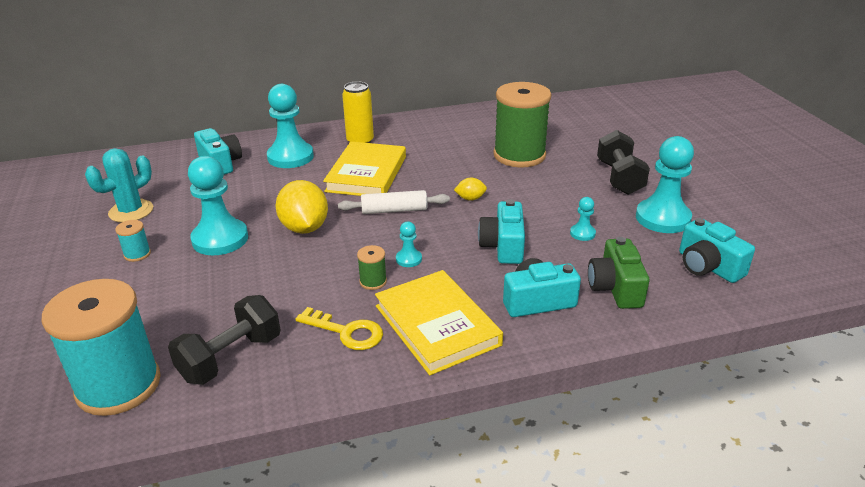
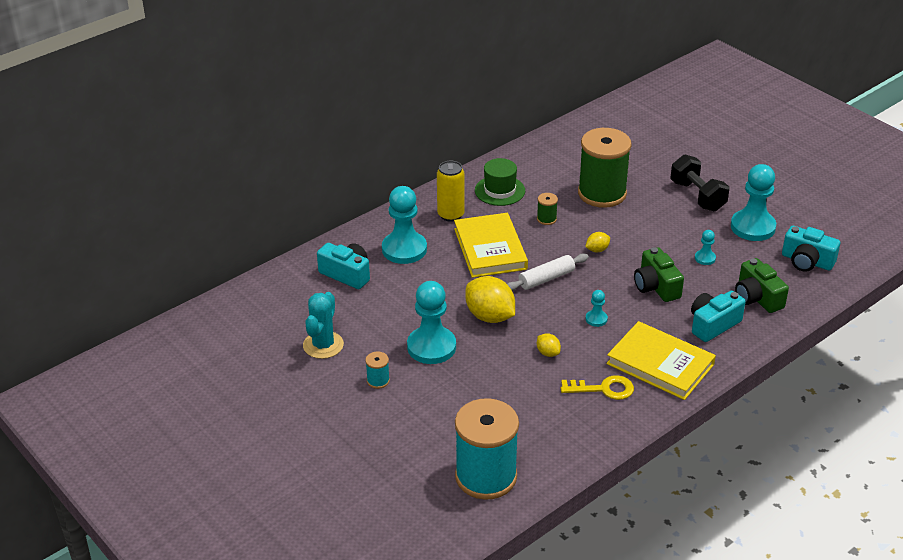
camera: 25 degrees left, 5 degrees up
black dumbbell [168,295,280,385] -> none
green spool [357,245,387,290] -> green spool moved to [537,193,558,225]
turquoise camera [478,199,525,264] -> green camera [634,247,684,302]
none -> green hat [475,158,525,206]
none -> yellow lemon [537,333,561,357]

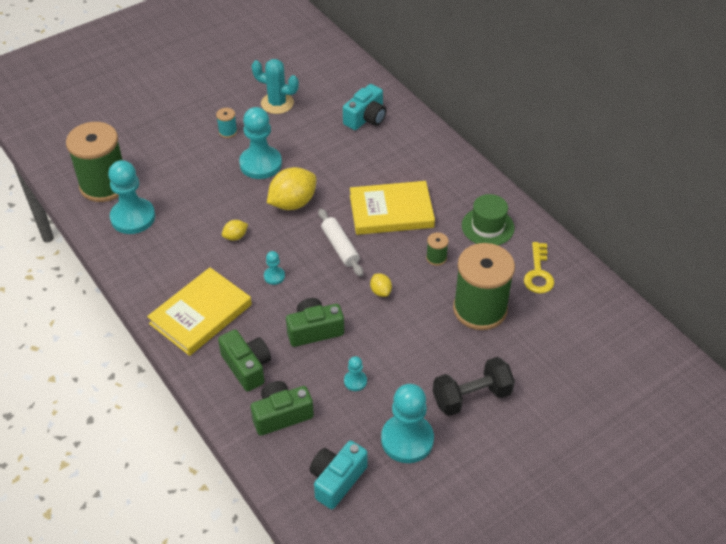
camera: 95 degrees right, 10 degrees up
turquoise pawn [382,186,427,264] -> turquoise pawn moved to [108,160,155,234]
yellow can [437,161,465,222] -> none
turquoise spool [455,398,519,500] -> green spool [66,122,123,202]
yellow key [561,375,634,400] -> yellow key moved to [524,242,554,294]
turquoise camera [691,291,746,342] -> green camera [218,329,271,392]

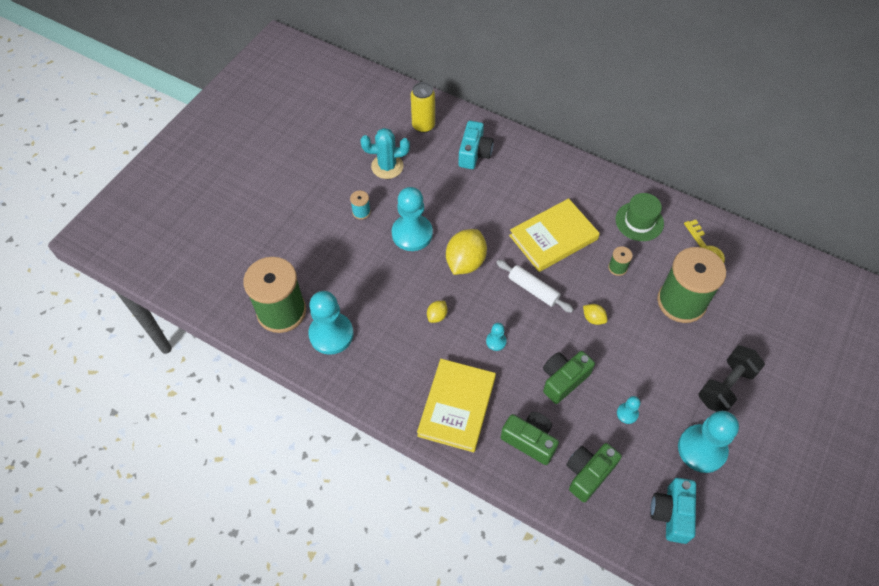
camera: 25 degrees left, 10 degrees up
none -> yellow can [411,82,435,133]

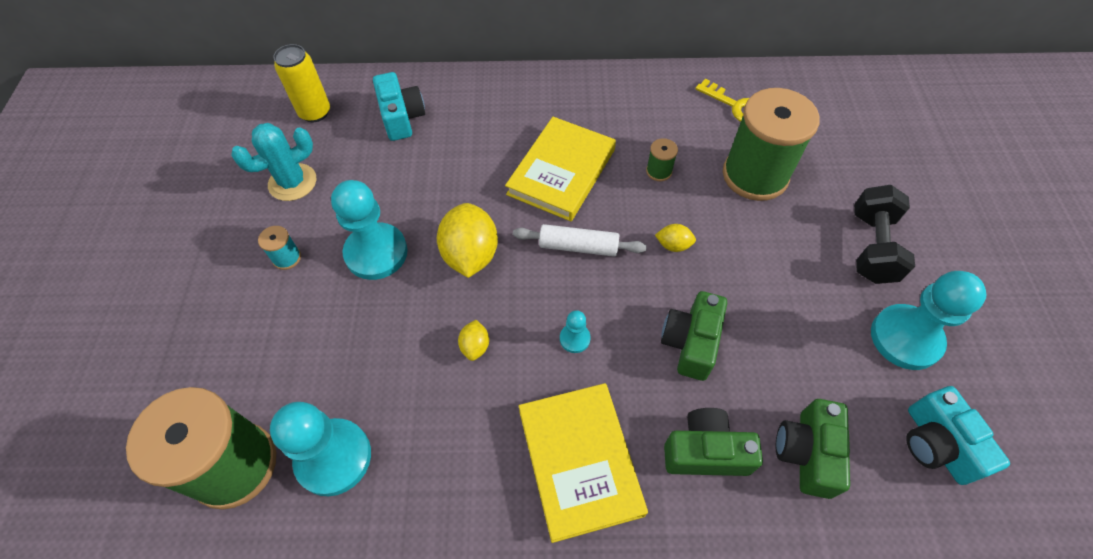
camera: 30 degrees left, 0 degrees up
green hat [615,193,664,241] -> none
turquoise pawn [617,396,640,424] -> none

